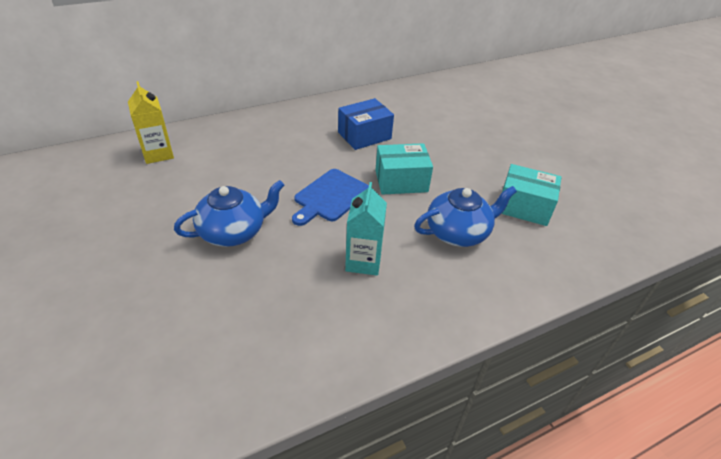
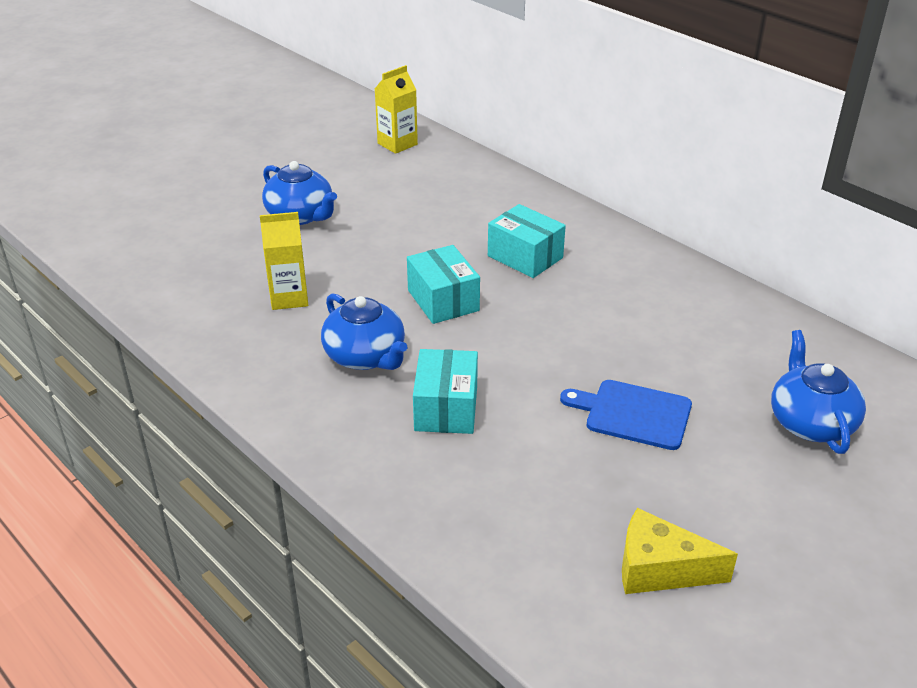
camera: 75 degrees right, 5 degrees down
blue cutting board [292,169,369,226] -> blue cutting board moved to [560,380,692,450]
blue box [338,98,394,150] -> turquoise box [488,204,566,278]
turquoise carton [345,182,387,276] -> yellow carton [260,212,308,310]
none -> yellow cheese [622,508,738,594]
none -> blue teapot [771,330,866,454]

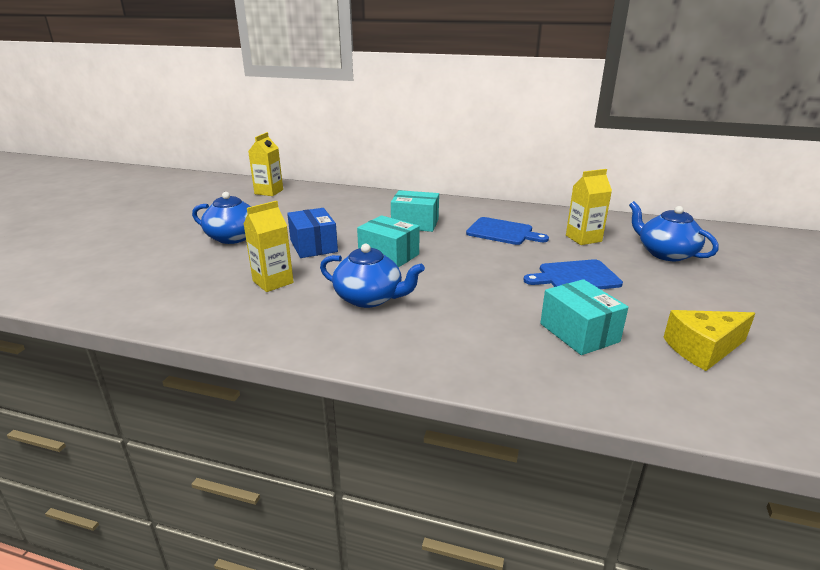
camera: 30 degrees left, 10 degrees down
turquoise box [413,349,478,434] -> turquoise box moved to [540,279,628,355]
none -> blue box [287,208,338,258]
none -> blue cutting board [466,217,549,245]
none -> yellow carton [566,169,612,245]

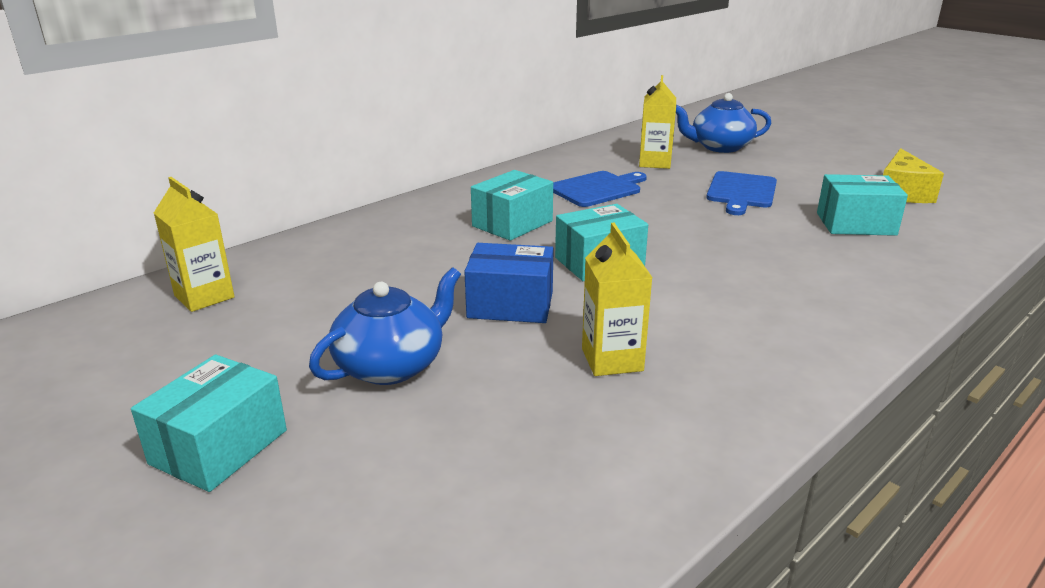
camera: 60 degrees left, 0 degrees up
blue teapot [320,244,425,308] -> none
none -> turquoise box [131,355,287,492]

